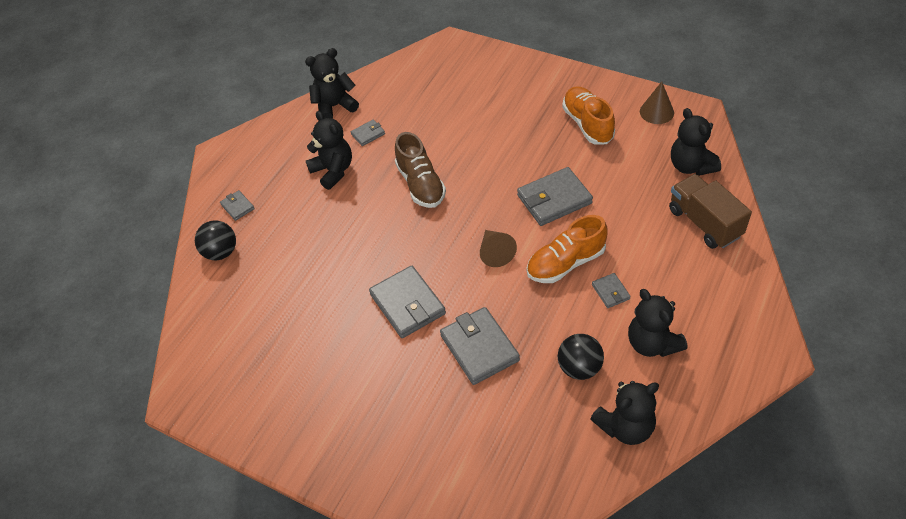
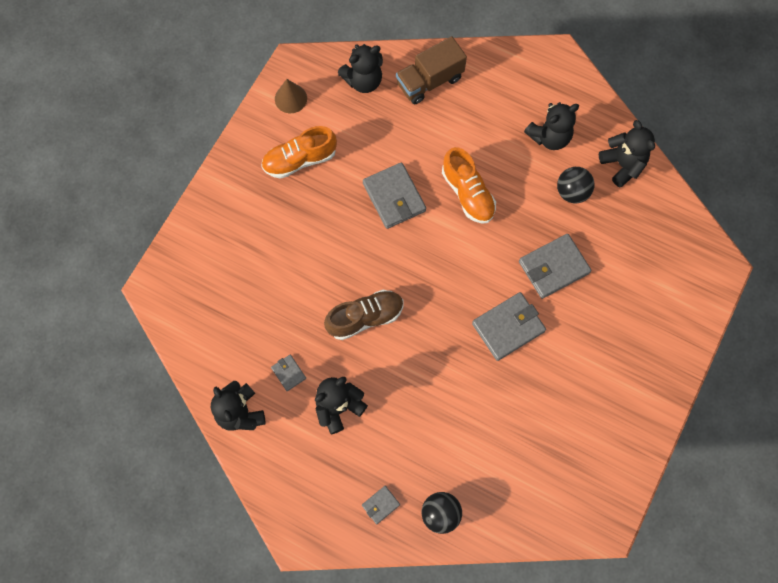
camera: 95 degrees left, 20 degrees up
brown cone [480,230,517,267] -> none
grey wallet [592,273,631,308] -> none

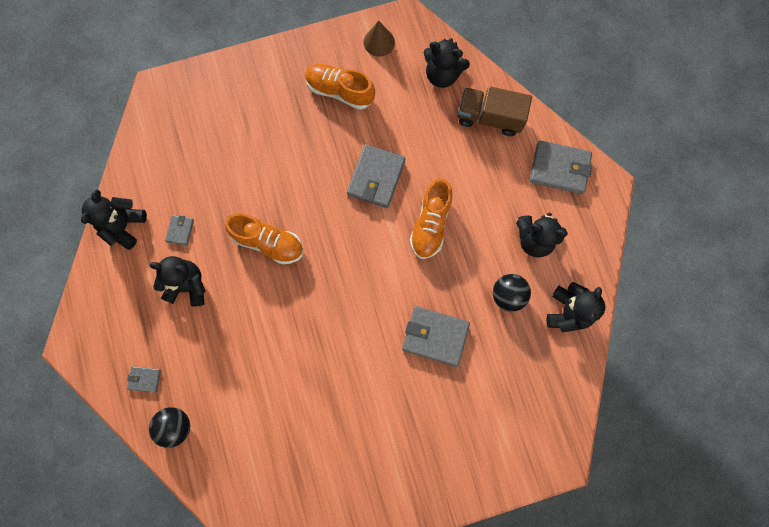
camera: 45 degrees right, 5 degrees up
brown shoe [324,290,404,340] -> orange shoe [225,213,303,264]
grey wallet [472,292,546,361] -> grey wallet moved to [529,140,592,194]

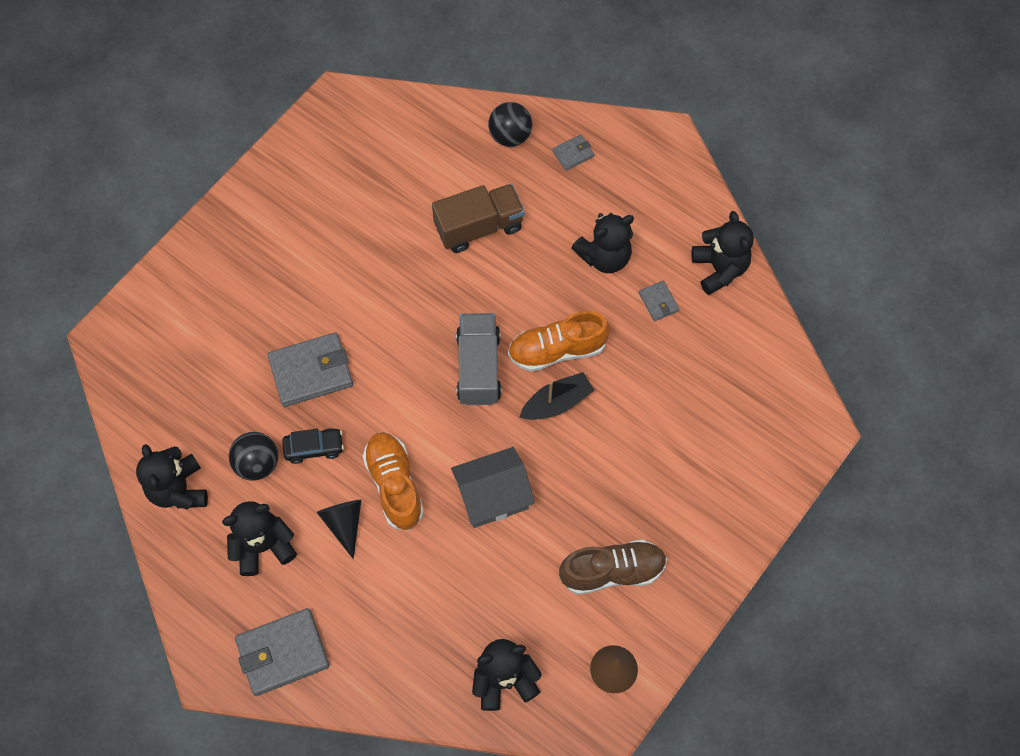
camera: 145 degrees right, 10 degrees down
orange shoe [305,64,375,110] -> brown shoe [559,540,667,595]
grey wallet [347,144,405,208] -> grey house [451,447,535,528]
brown truck [458,86,532,136] -> brown truck moved to [432,184,525,253]
none -> black car [282,428,344,464]
none -> black cone [317,500,361,559]
none -> grey truck [456,313,501,405]
none -> black boat [520,372,595,420]

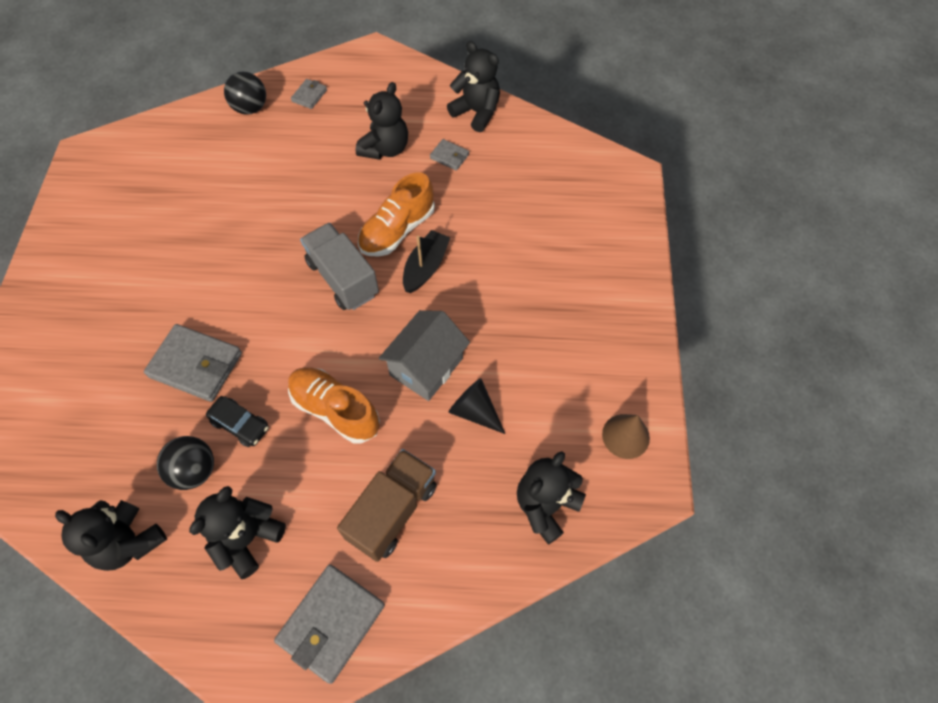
camera: 35 degrees left, 5 degrees down
grey wallet [268,333,353,407] -> grey wallet turned 75 degrees clockwise [144,324,242,402]
black car [282,428,344,464] -> black car turned 75 degrees clockwise [206,396,269,447]
black cone [317,500,361,559] -> black cone moved to [448,378,505,434]
brown truck [432,184,525,253] -> brown truck moved to [337,449,437,562]
brown shoe [559,540,667,595] -> none

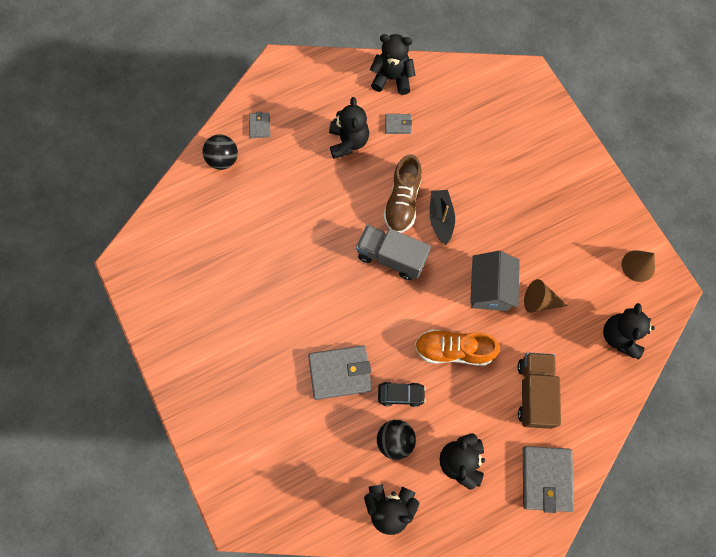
camera: 30 degrees left, 10 degrees up
orange shoe [358,172,435,256] -> brown shoe [383,154,422,233]
black cone [448,378,505,434] -> brown cone [524,279,568,313]

